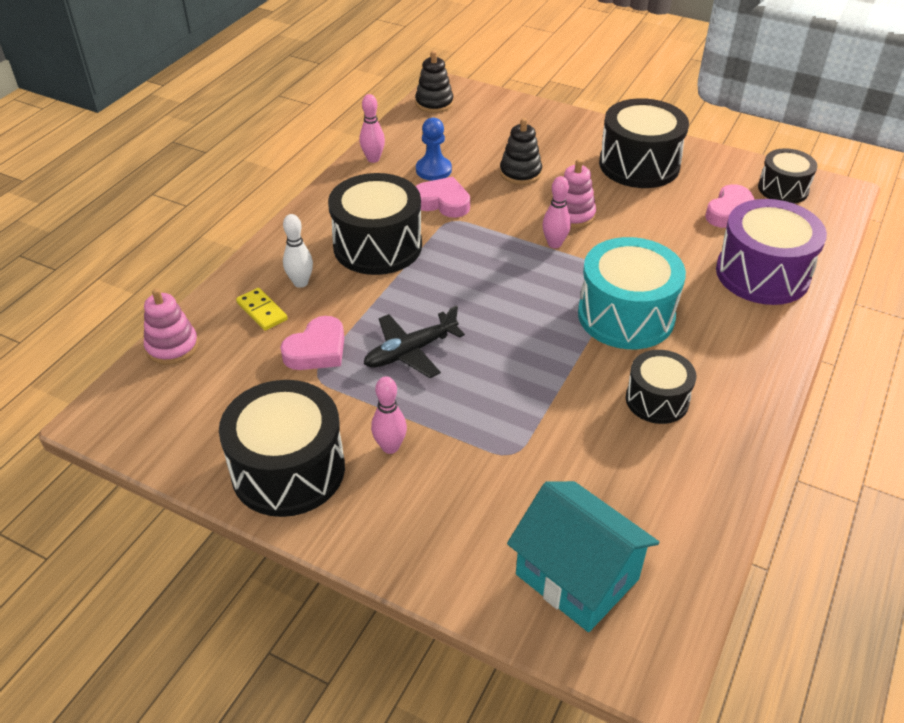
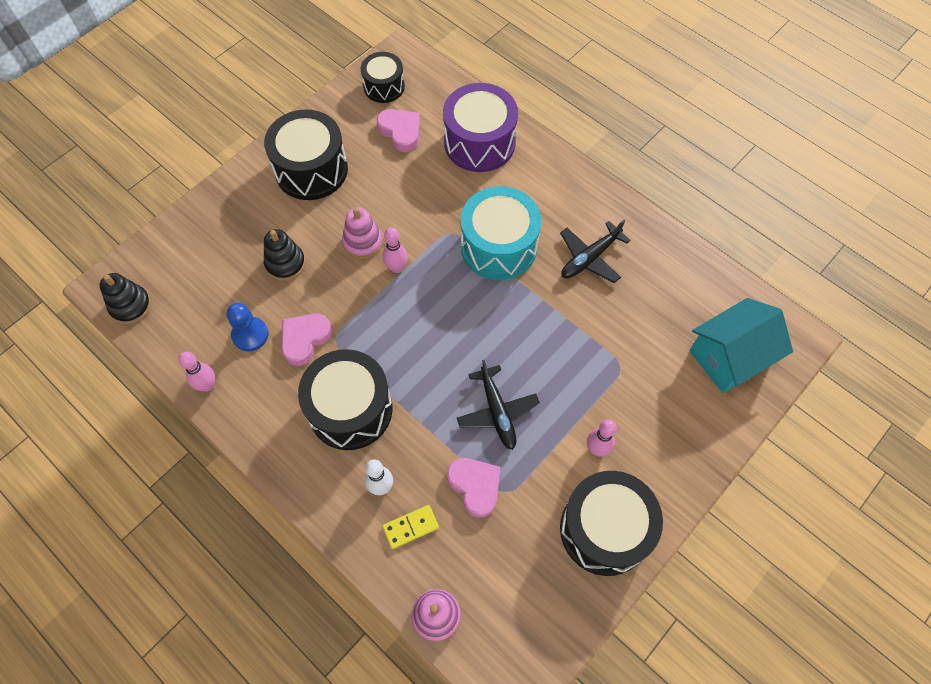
camera: 75 degrees left, 20 degrees up
black drum [626,350,696,424] -> black plane [560,220,631,283]

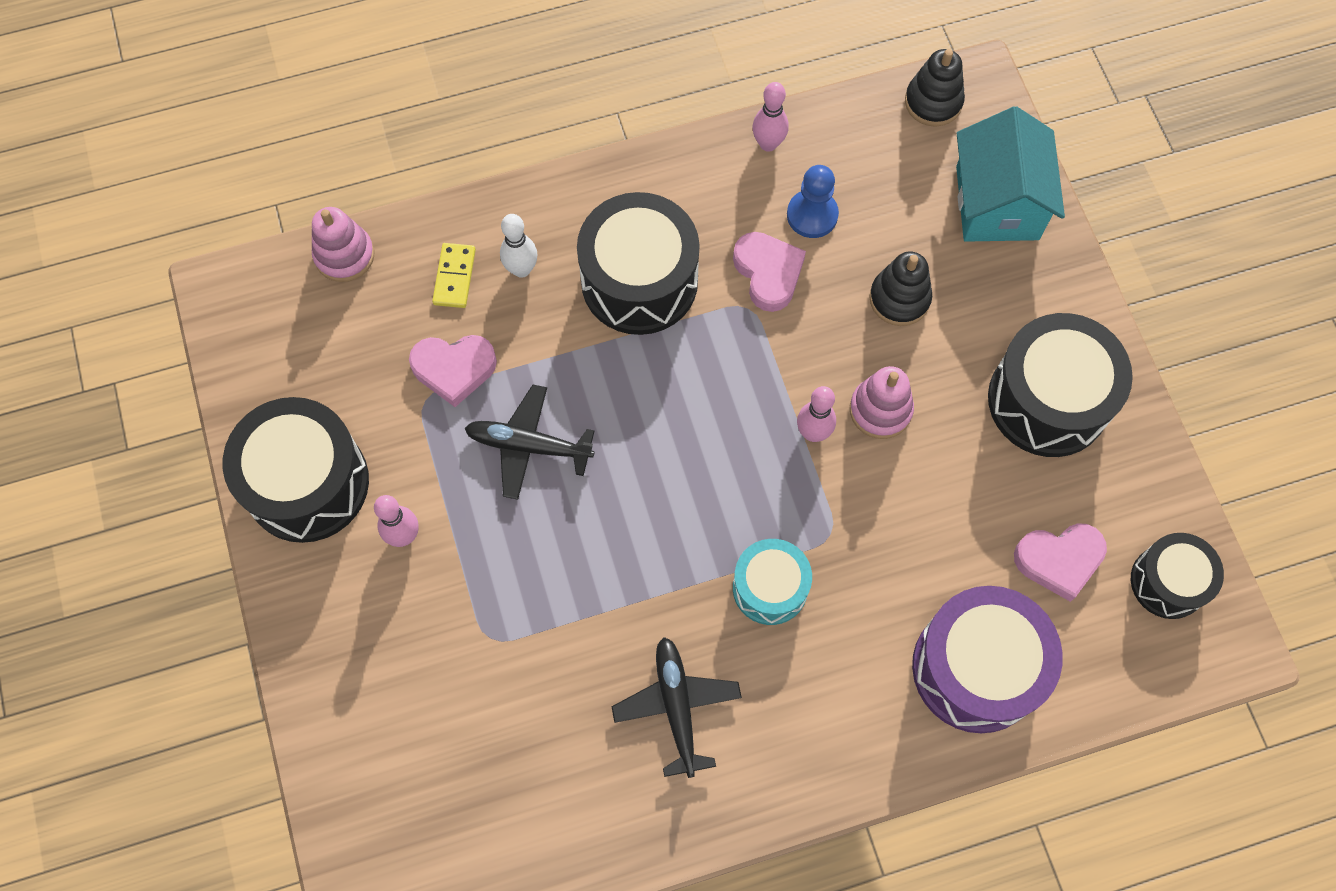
camera: 120 degrees right, 5 degrees up
turquoise drum [461,186,541,280] -> turquoise drum [733,539,812,625], size x0.60
turquoise house [689,298,793,393] -> turquoise house moved to [956,106,1065,242]

